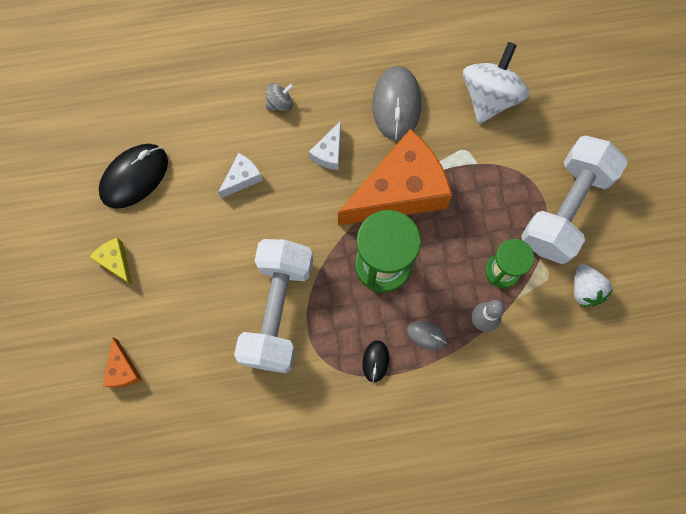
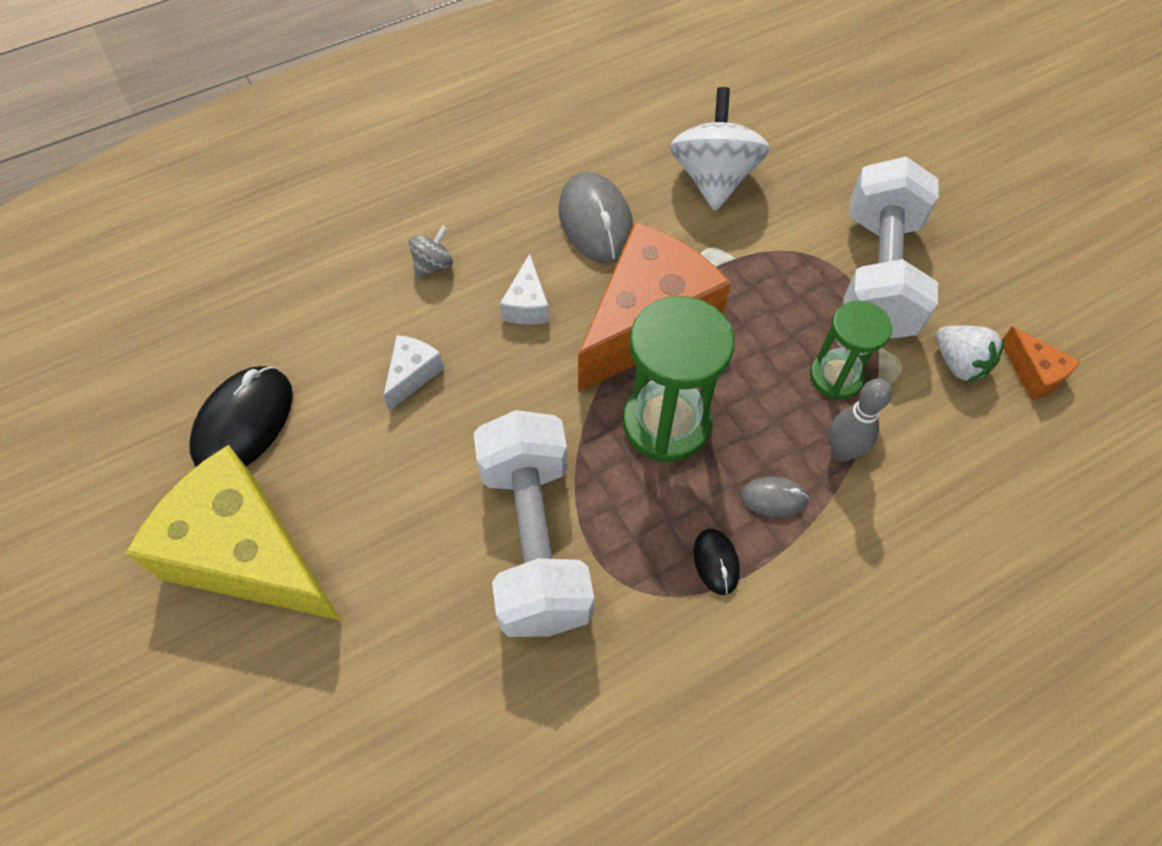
camera: 20 degrees left, 15 degrees down
yellow cheese [90,238,133,286] -> yellow cheese [125,445,342,621], size x2.40
orange cheese [103,338,142,388] -> orange cheese moved to [1001,326,1081,400]

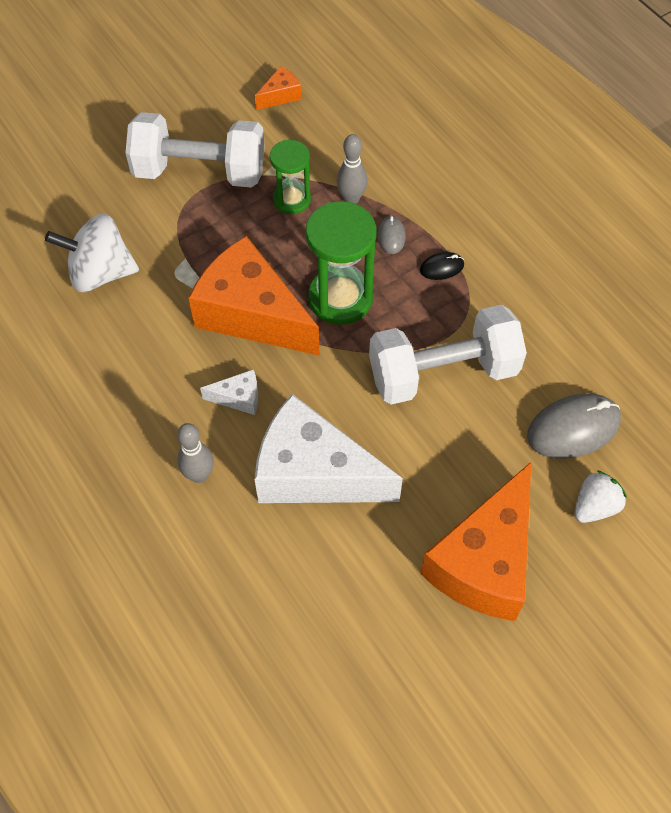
camera: 95 degrees left, 0 degrees up
yellow cheese [125,445,342,621] -> orange cheese [421,462,531,621]
black mouse [189,366,293,467] -> none
white cheese [383,335,444,411] -> white cheese [255,394,403,503], size x2.40
grey spinning top [409,226,453,278] -> grey bowling pin [177,423,214,483]
grey mouse [559,172,633,263] -> grey mouse moved to [527,393,621,459]
white strawberry [936,325,1005,382] -> white strawberry moved to [574,470,627,523]

